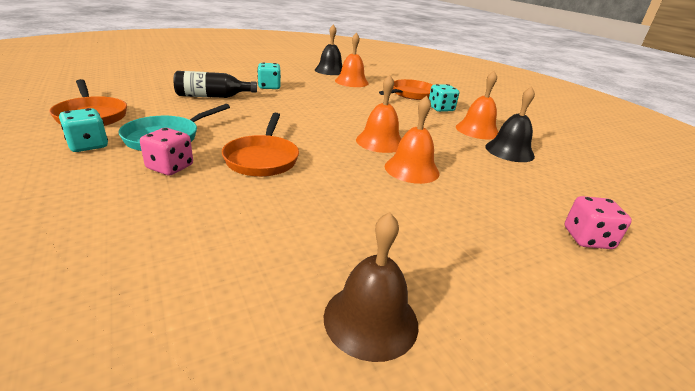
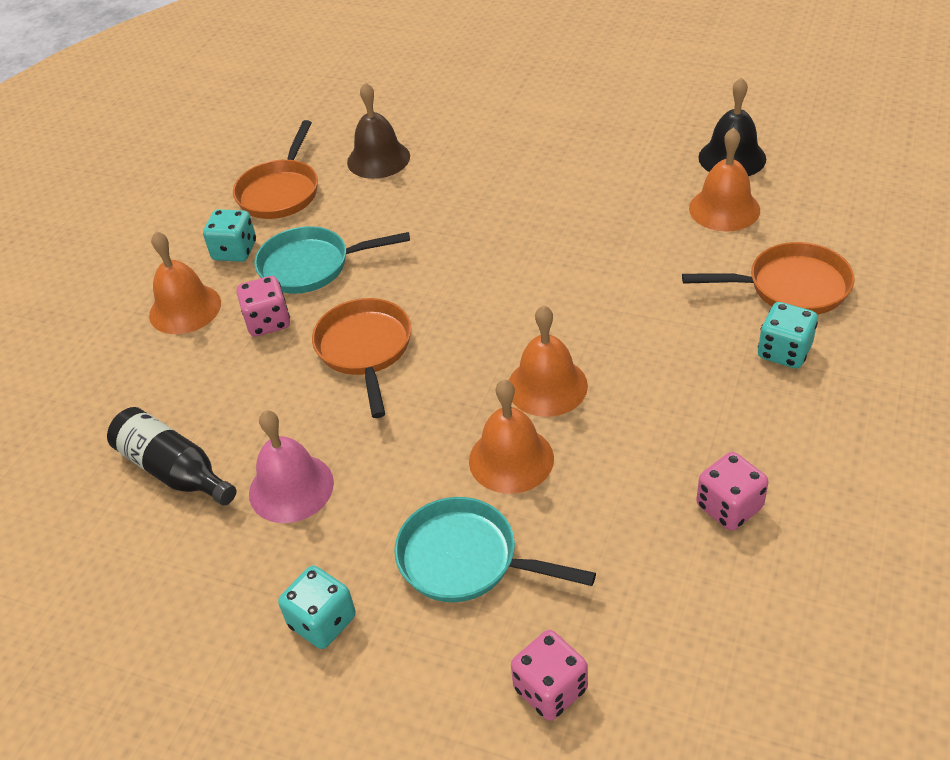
camera: 55 degrees right, 15 degrees up
black bottle [173,71,257,98] -> black bottle moved to [107,407,236,506]
orange pan [222,113,299,177] -> orange pan turned 120 degrees clockwise [312,298,412,418]
turquoise dice [257,62,281,89] -> turquoise dice moved to [278,566,356,649]
brown bell [324,212,418,362] -> brown bell moved to [347,82,410,179]
orange bell [456,71,498,139] -> orange bell moved to [149,231,221,334]
black bell [485,86,535,162] -> pink dice [696,452,769,531]
none -> pink bell [249,410,334,523]
none -> turquoise pan [394,497,596,602]

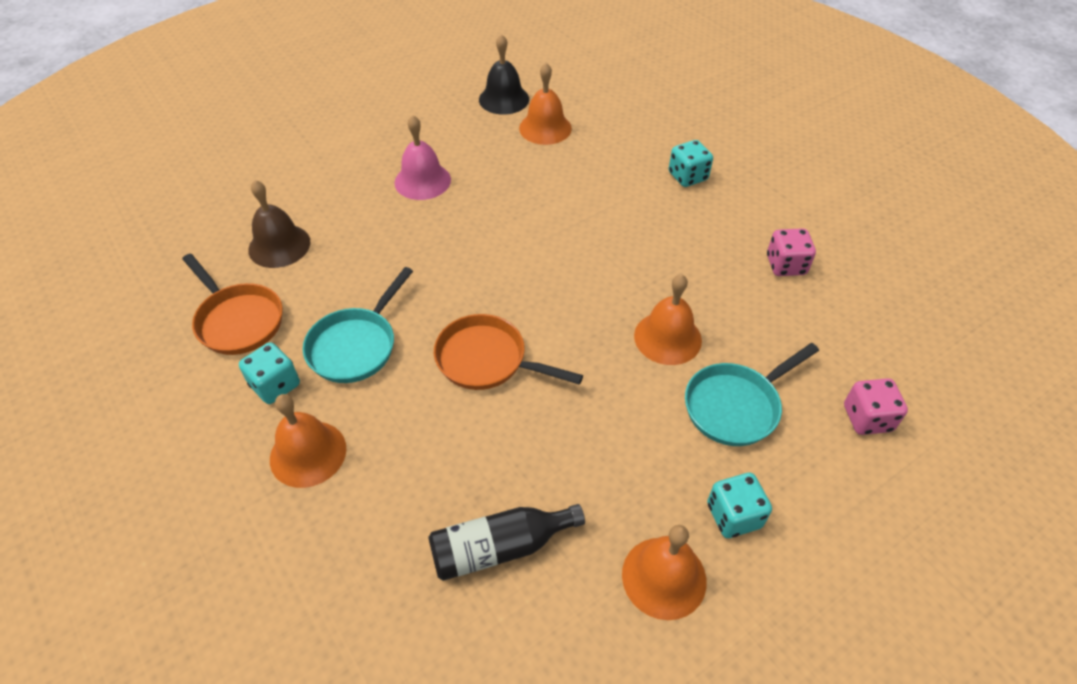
camera: 60 degrees left, 5 degrees up
pink dice [237,276,290,337] -> none
pink bell [249,410,334,523] -> pink bell moved to [394,115,451,200]
orange bell [508,305,588,417] -> orange bell moved to [622,525,707,620]
orange pan [682,242,854,315] -> none

